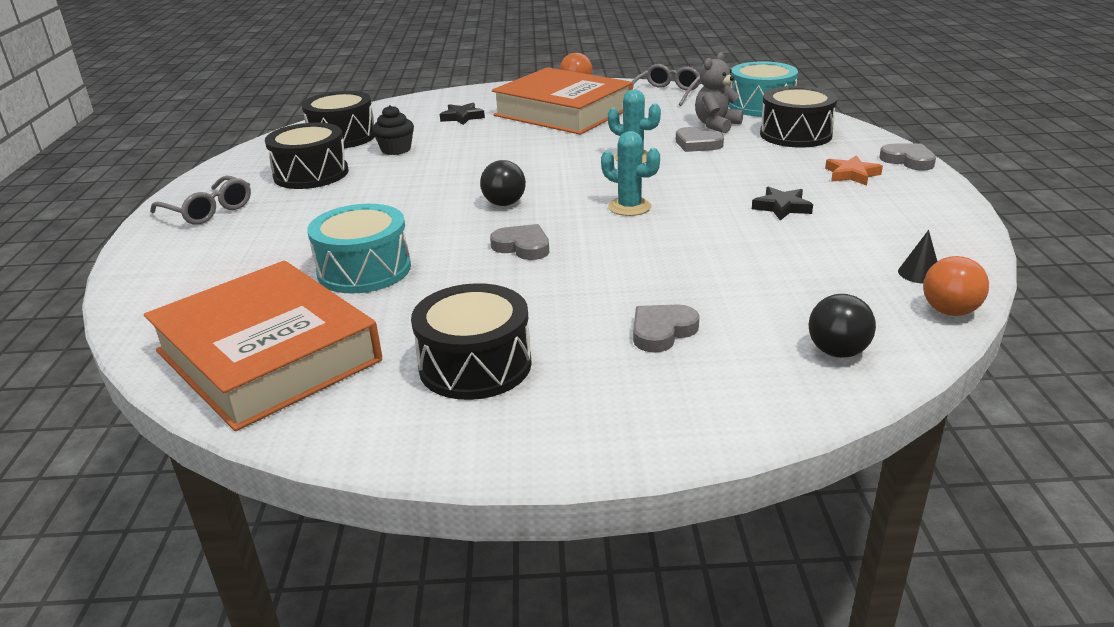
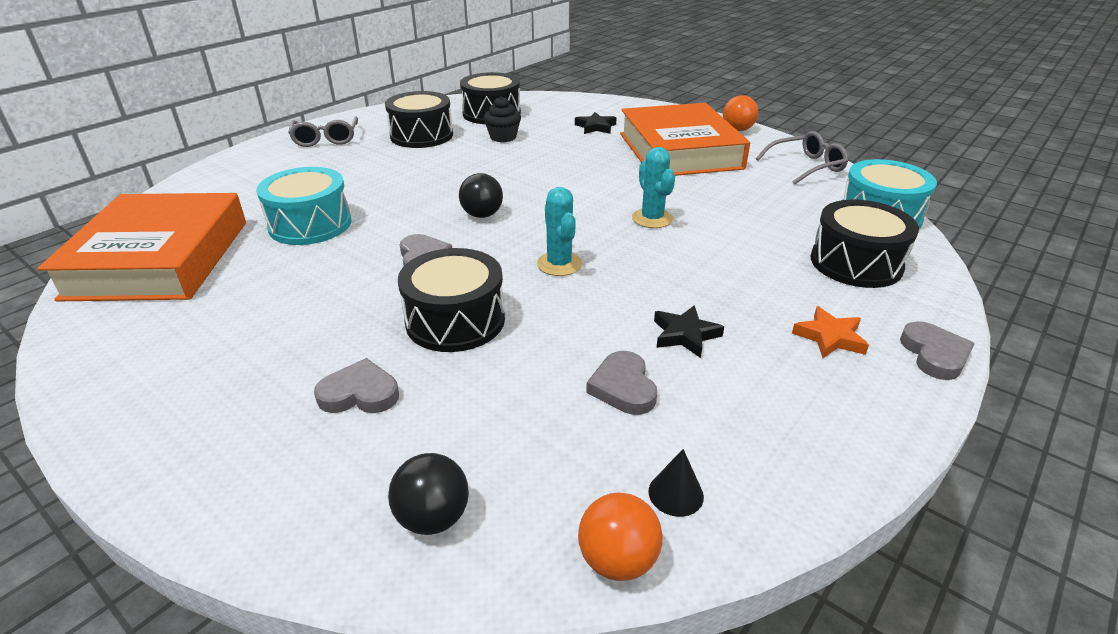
camera: 40 degrees right, 5 degrees up
black drum [411,283,532,400] -> black drum moved to [398,248,505,352]
grey heart [676,127,724,152] -> grey heart moved to [586,351,657,415]
grey teddy bear [695,52,743,133] -> none

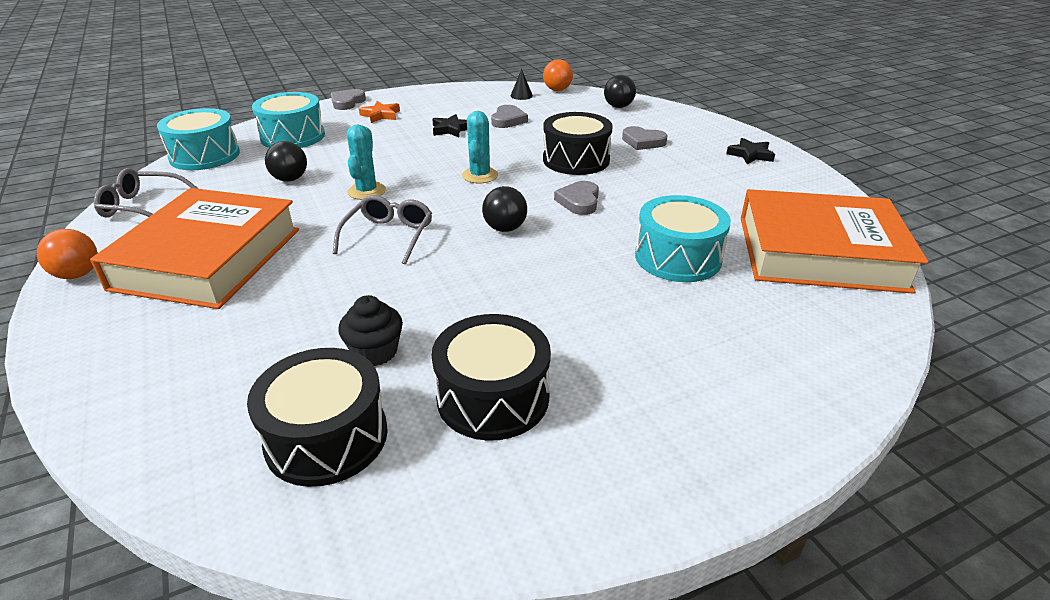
camera: 155 degrees left, 0 degrees up
orange book [38,193,246,301] -> orange book turned 75 degrees clockwise [741,189,928,294]
grey glasses [288,116,358,147] -> grey glasses moved to [333,195,432,265]
black star [575,112,617,134] -> black star moved to [726,138,775,164]
black drum [811,199,919,288] -> turquoise drum [252,92,325,148]
none -> black ball [265,141,307,182]

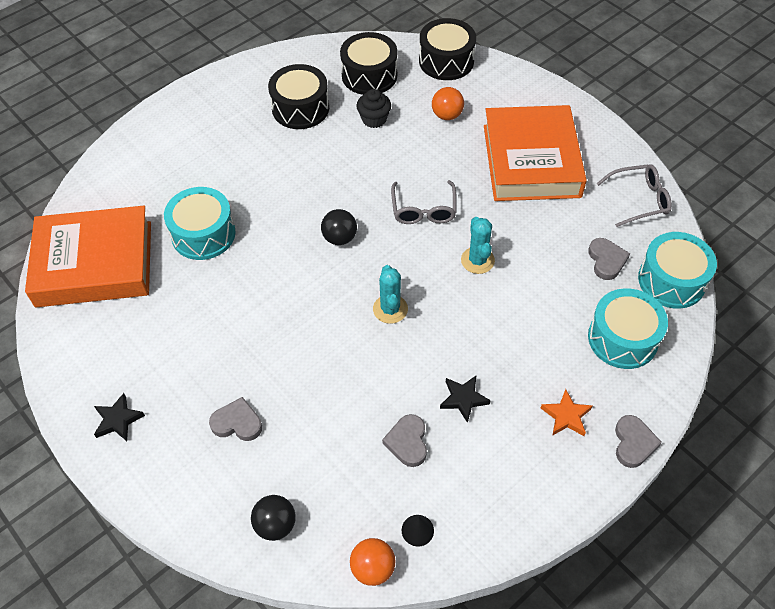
camera: 165 degrees right, 20 degrees up
orange ball [37,229,98,279] -> orange ball moved to [432,87,464,120]
black ball [265,141,307,182] -> none
black drum [543,112,613,175] -> black drum moved to [419,18,476,80]
grey heart [554,181,599,215] -> grey heart moved to [588,238,630,280]

